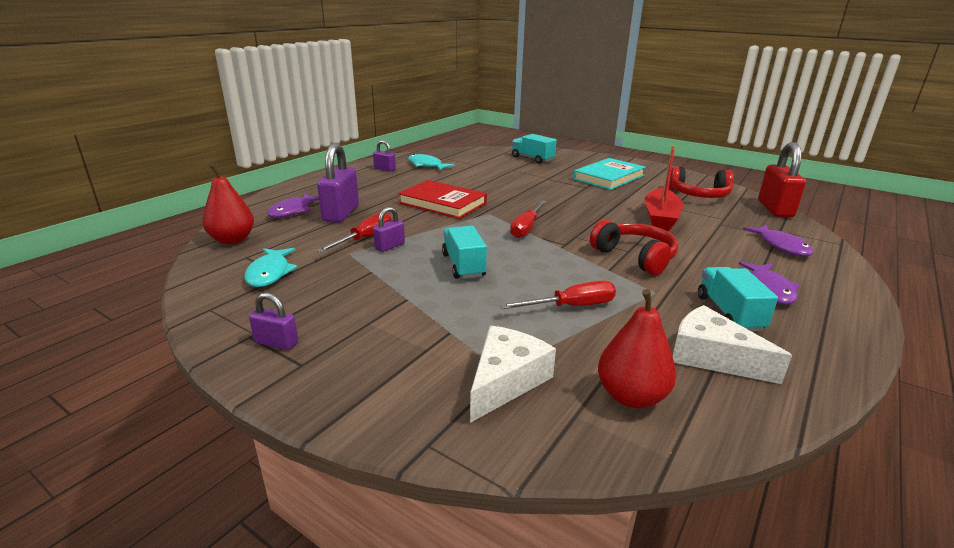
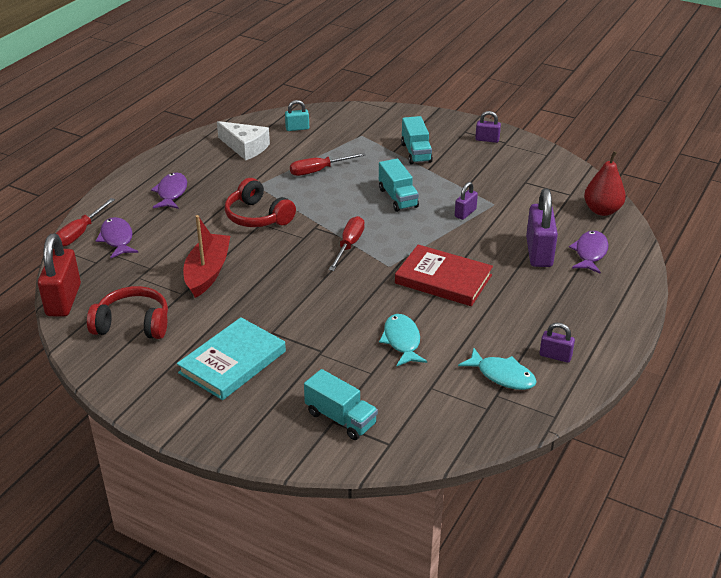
camera: 175 degrees right, 10 degrees up
turquoise fish [244,248,297,287] -> turquoise fish moved to [379,314,427,367]
red screwdriver [317,213,391,252] -> red screwdriver moved to [56,198,115,247]
white cheese [470,326,556,423] -> none
red pear [598,289,676,408] -> turquoise padlock [285,100,309,131]
turquoise truck [698,267,778,331] -> turquoise truck moved to [401,116,433,164]

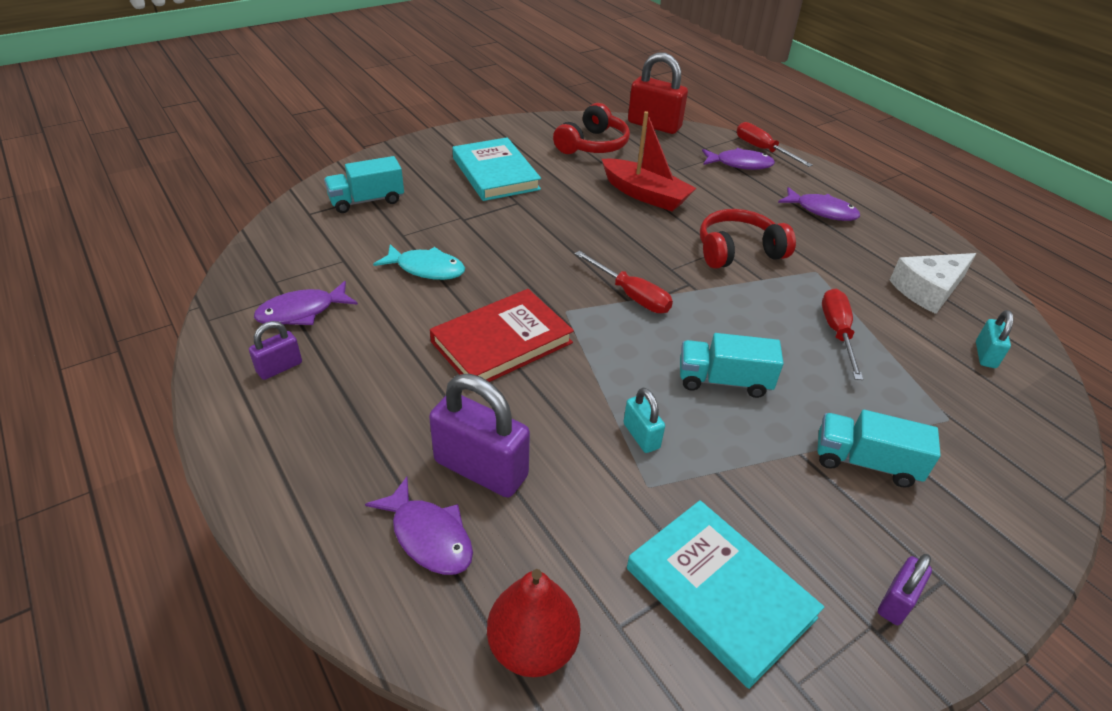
camera: 115 degrees right, 5 degrees up
purple padlock [455,182,478,220] -> turquoise padlock [623,387,665,453]
turquoise fish [458,348,537,390] -> purple fish [254,281,358,325]
none -> turquoise book [627,500,824,689]

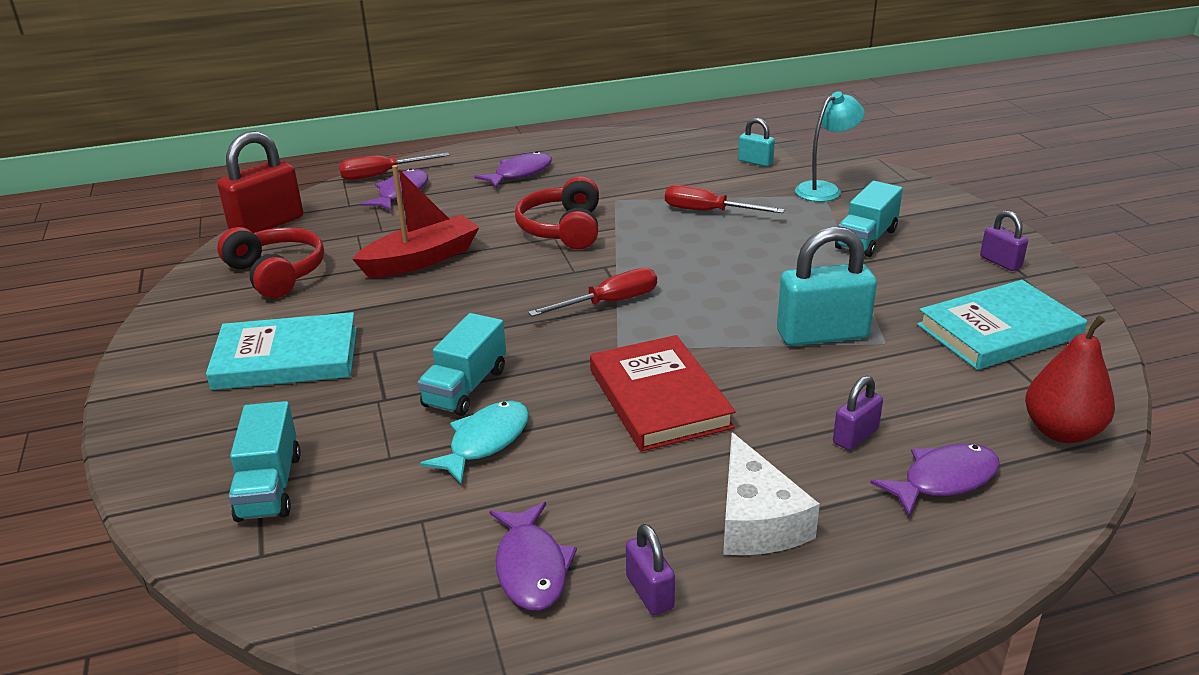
camera: 70 degrees left, 10 degrees down
purple padlock [429,374,530,498] -> purple padlock [833,376,883,450], size x0.52
turquoise padlock [623,387,665,453] -> turquoise padlock [777,226,877,346], size x1.93
turquoise truck [680,333,784,398] -> turquoise truck moved to [418,313,506,416]
white cheese [889,253,976,314] -> white cheese moved to [723,432,820,555]
none -> turquoise lamp [795,91,865,202]

